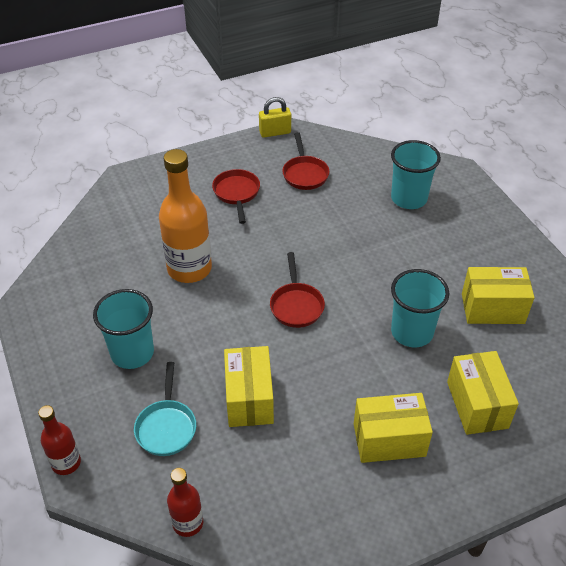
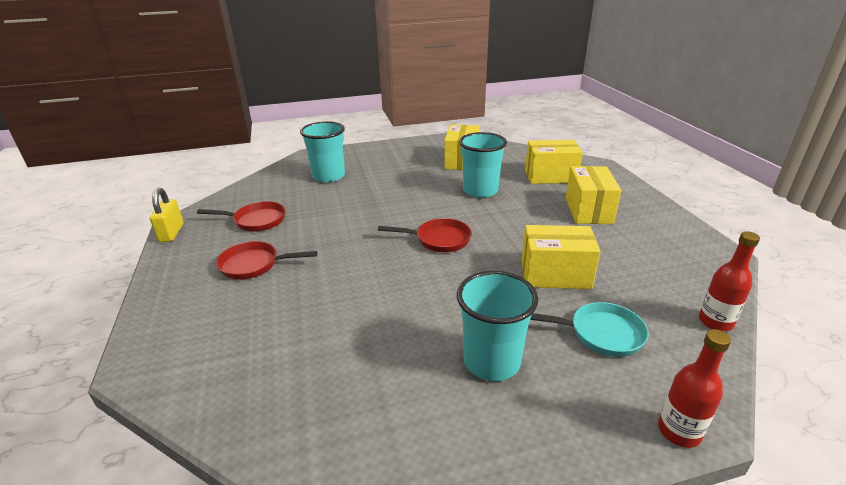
camera: 80 degrees left, 15 degrees down
orange bottle [159,149,212,283] -> none

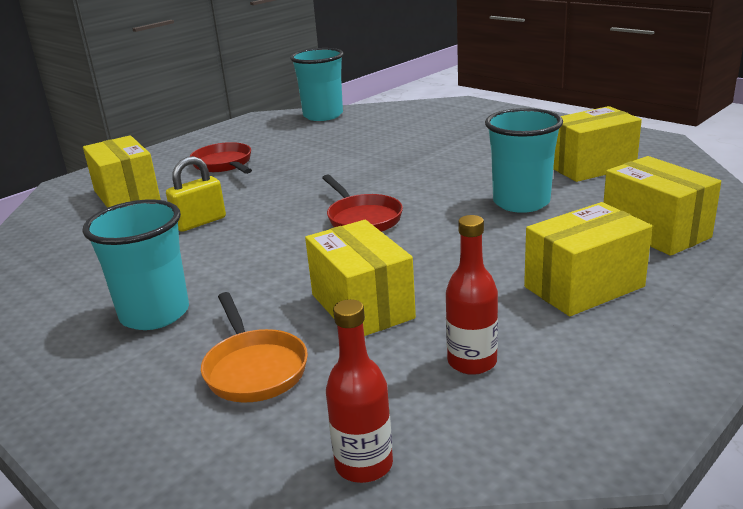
camera: 60 degrees right, 5 degrees down
yellow padlock [150,188,183,242] -> yellow padlock moved to [166,156,226,232]
red pan [197,201,285,232] -> none
turquoise cup [300,121,345,183] -> turquoise cup moved to [290,48,344,121]
turquoise pan [530,302,649,357] -> orange pan [201,292,308,403]
red bottle [658,329,731,448] -> red bottle moved to [446,215,498,375]
none -> yellow box [83,135,160,208]

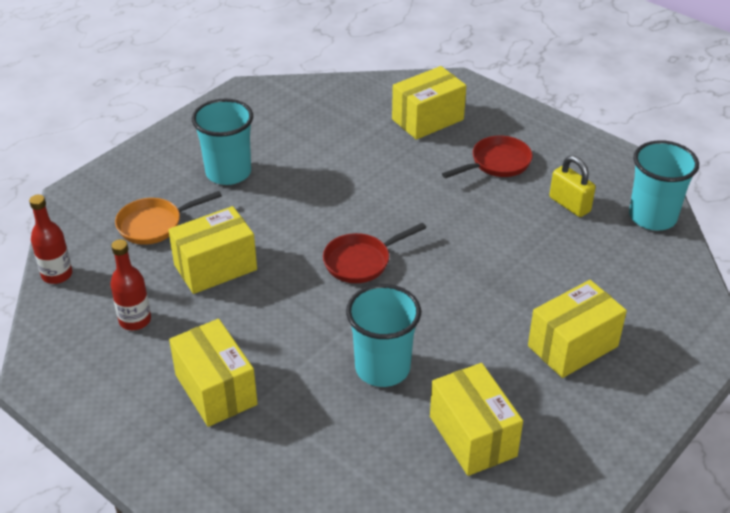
camera: 85 degrees right, 15 degrees up
yellow padlock [166,156,226,232] -> yellow padlock moved to [549,156,596,217]
yellow box [604,156,721,256] -> yellow box moved to [528,280,627,378]

